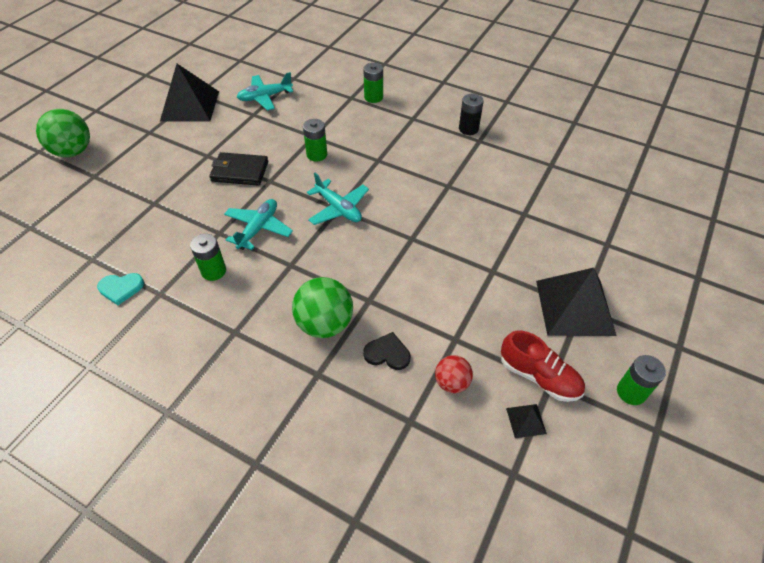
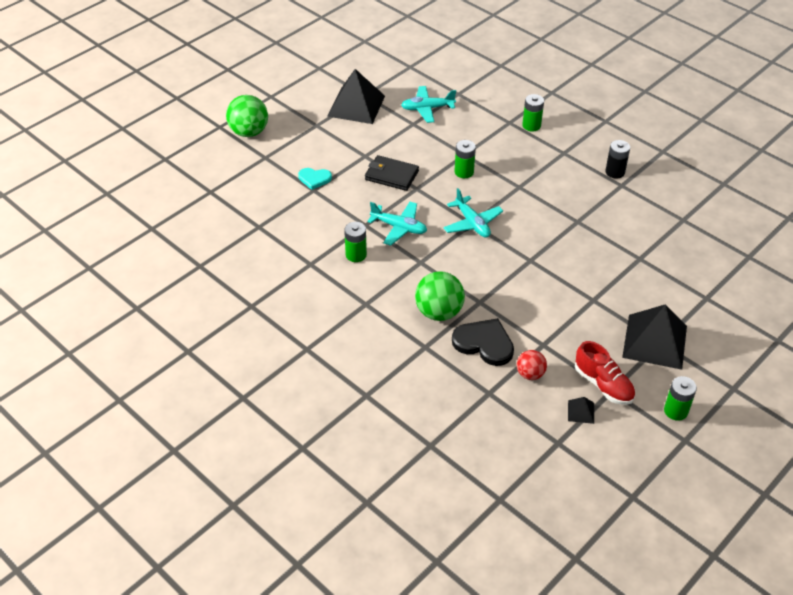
camera: 15 degrees right, 5 degrees down
turquoise heart [97,273,144,305] -> turquoise heart moved to [298,168,332,190]
turquoise plane [224,199,293,250] -> turquoise plane turned 75 degrees clockwise [367,202,427,246]
black heart [363,332,410,370] -> black heart [452,318,514,366], size x1.65

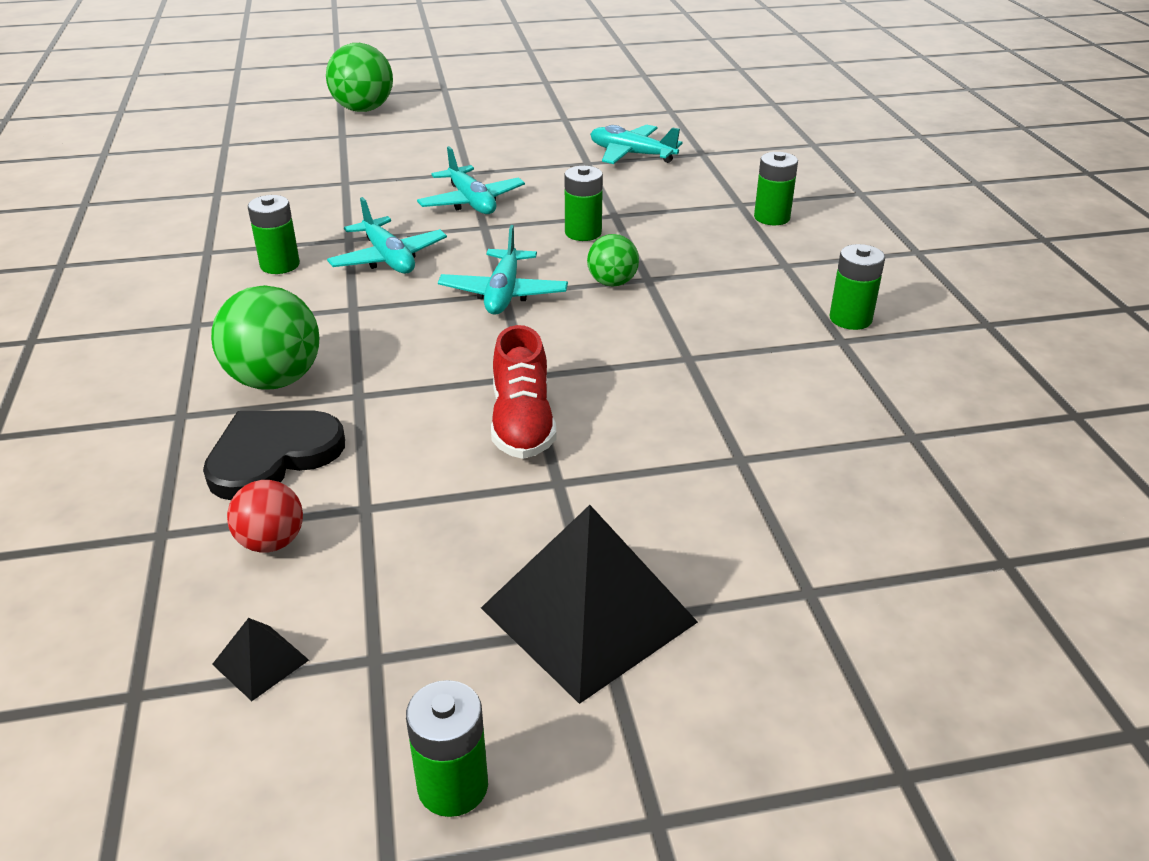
camera: 35 degrees right, 10 degrees down
turquoise heart [298,168,332,190] -> none
black pyramid [327,69,385,124] -> none
black wallet [365,155,419,191] -> turquoise plane [417,146,525,214]
black heart [452,318,514,366] -> black heart turned 105 degrees counterclockwise [203,410,345,500]
red shoe [575,341,635,405] -> red shoe moved to [491,325,556,459]
black battery [605,140,630,179] -> green battery [830,244,885,330]
none -> green ball [587,234,639,287]

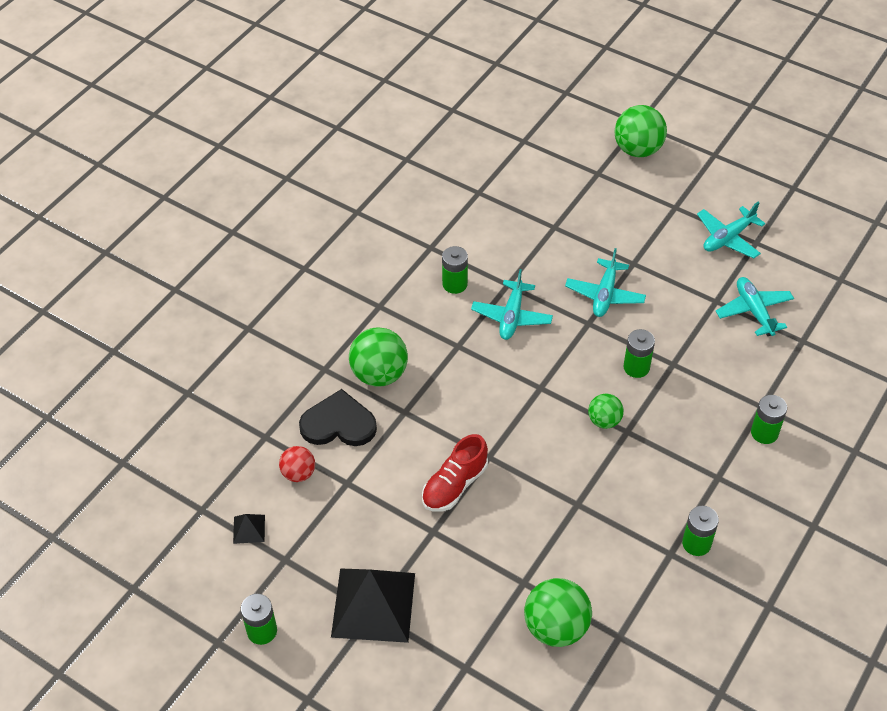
camera: 45 degrees right, 15 degrees up
turquoise plane [438,225,568,315] -> turquoise plane moved to [697,202,765,259]
none -> green ball [524,578,592,647]

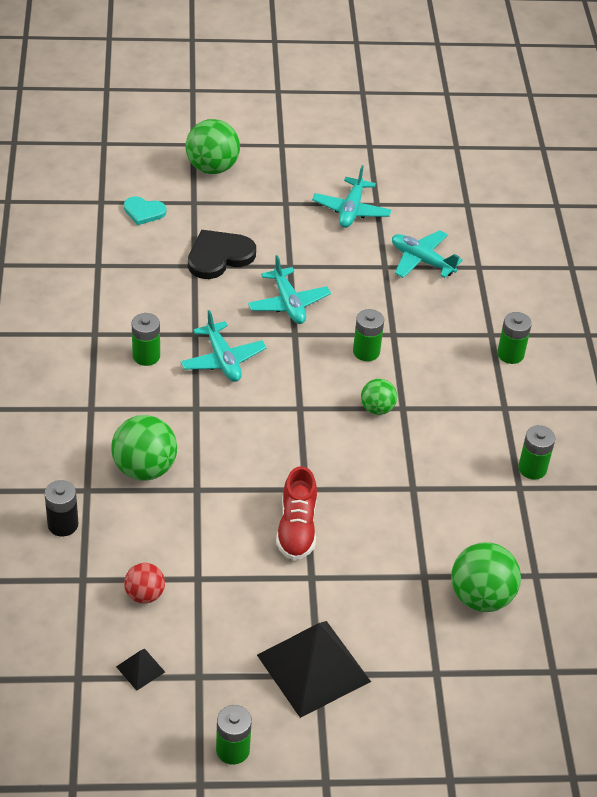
camera: 40 degrees left, 5 degrees down
black heart [299,389,377,446] -> black heart moved to [188,230,256,279]
none -> black battery [45,480,78,537]
none -> turquoise heart [124,196,166,225]

